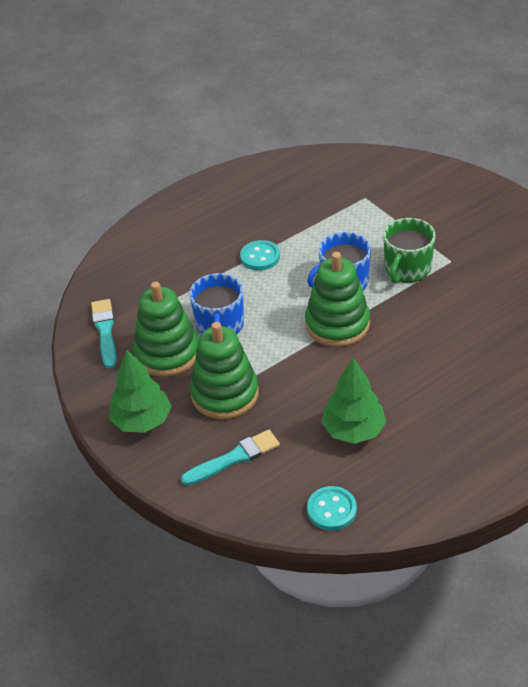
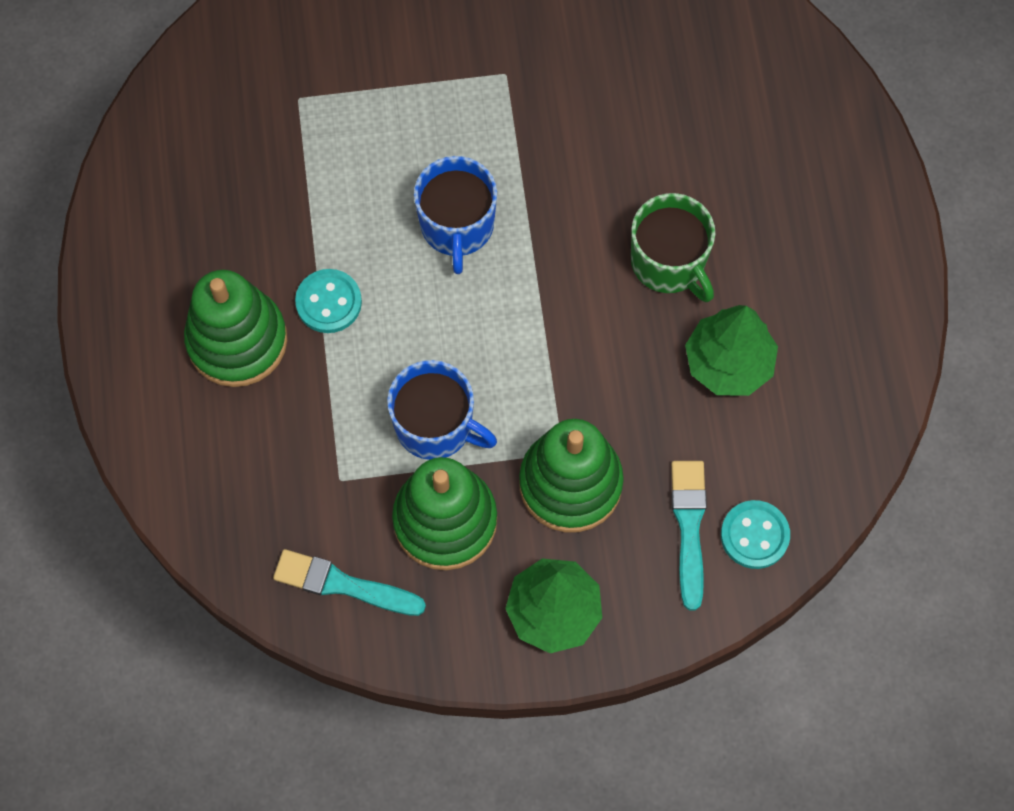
camera: 65 degrees left, 25 degrees up
green stacking toy [305,252,370,347] -> green stacking toy moved to [184,270,287,387]
turquoise button [307,486,357,531] -> turquoise button moved to [721,500,790,569]
green mug [383,218,436,283] -> green mug moved to [631,193,715,302]

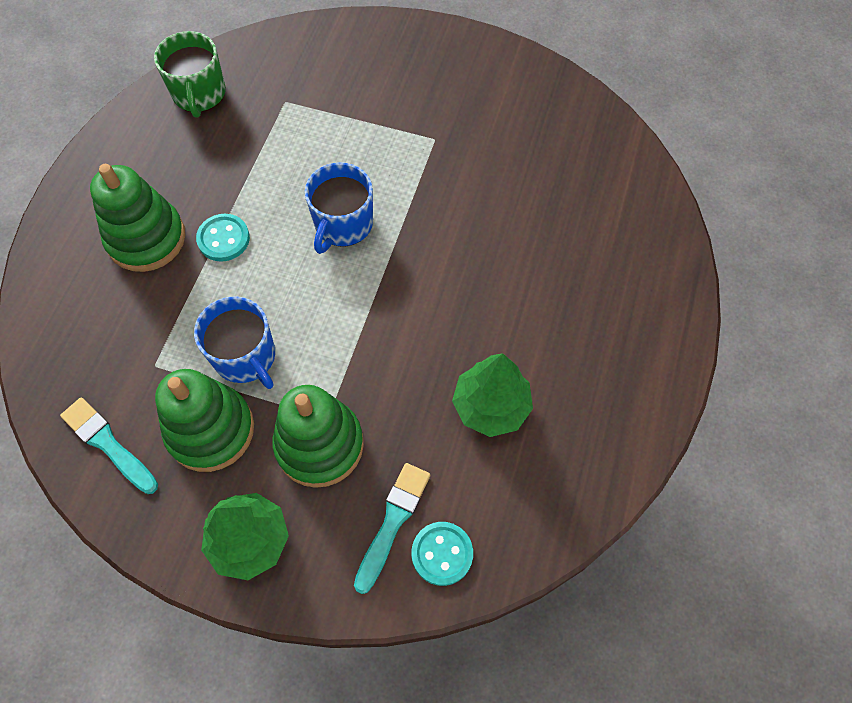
camera: 25 degrees right, 5 degrees down
green mug [631,193,715,302] -> green mug moved to [154,31,226,118]

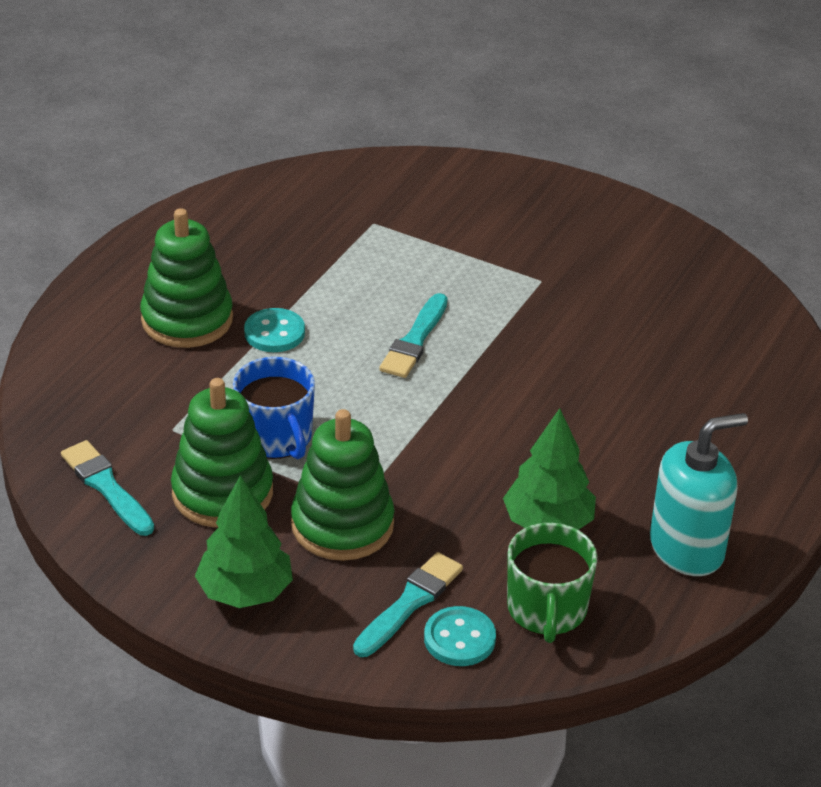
camera: 10 degrees right, 25 degrees down
green mug [154,31,226,118] -> green mug moved to [507,523,598,643]
blue mug [305,162,373,254] -> turquoise brush [379,293,448,378]
none -> turquoise soap dispenser [650,413,748,576]

